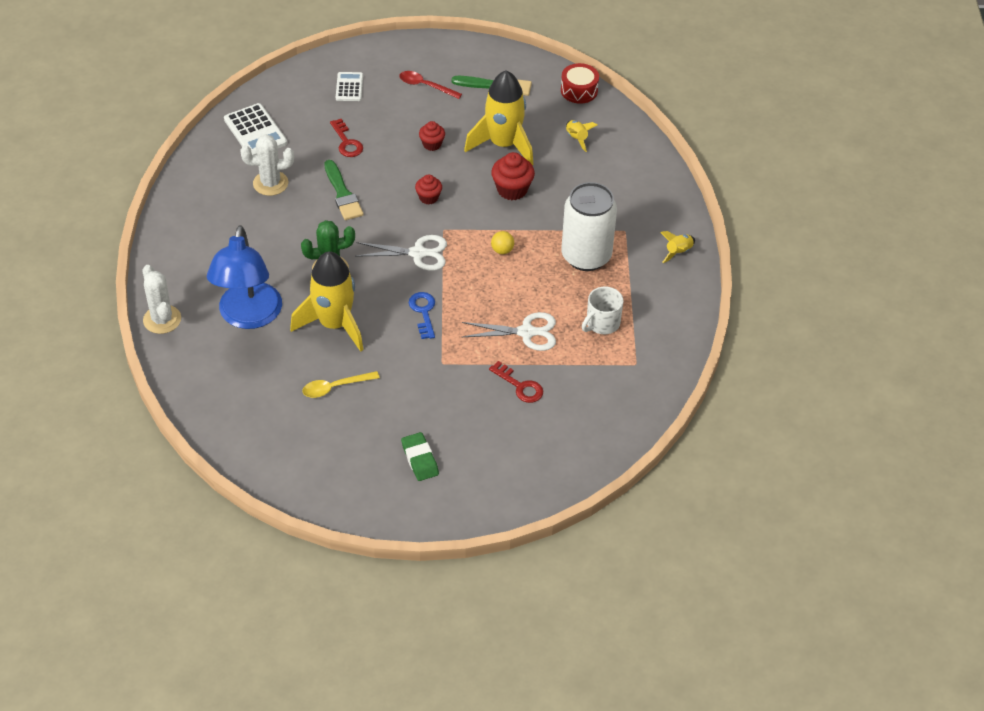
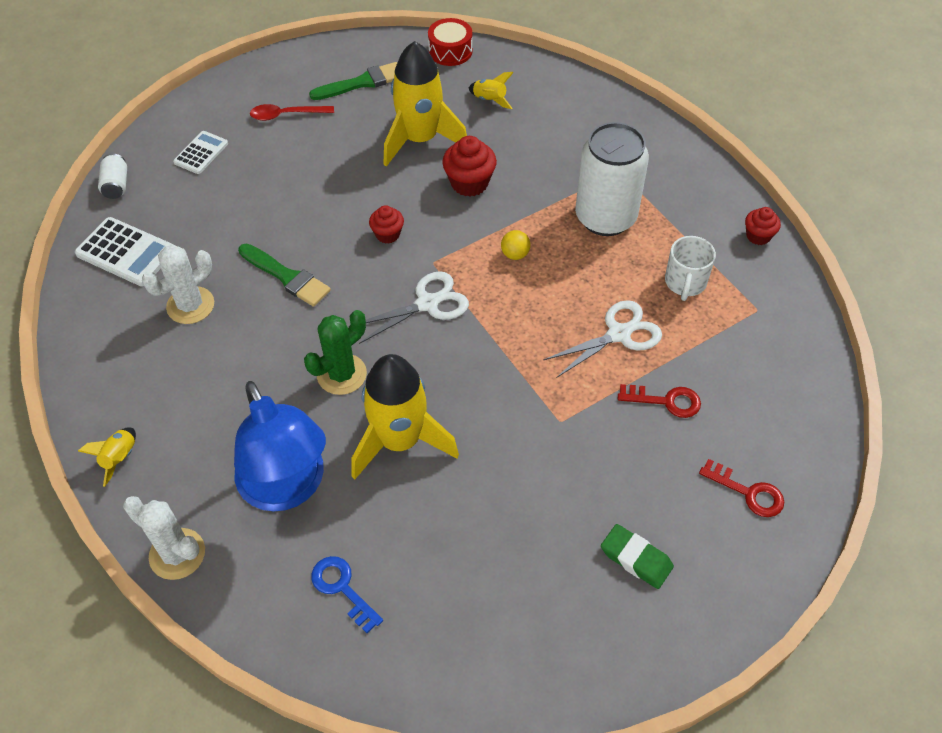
camera: 30 degrees left, 5 degrees up
yellow spoon [302,371,380,398] -> none
red key [330,119,363,157] -> red key moved to [699,459,784,517]
white calculator [336,72,363,101] -> white calculator turned 60 degrees clockwise [173,131,228,174]
blue key [409,292,435,339] -> blue key moved to [311,556,383,633]
red cupcake [419,121,445,151] -> red cupcake moved to [745,207,781,245]
yellow rocket [660,231,695,263] -> yellow rocket moved to [78,427,136,487]
none -> white can [98,154,127,199]

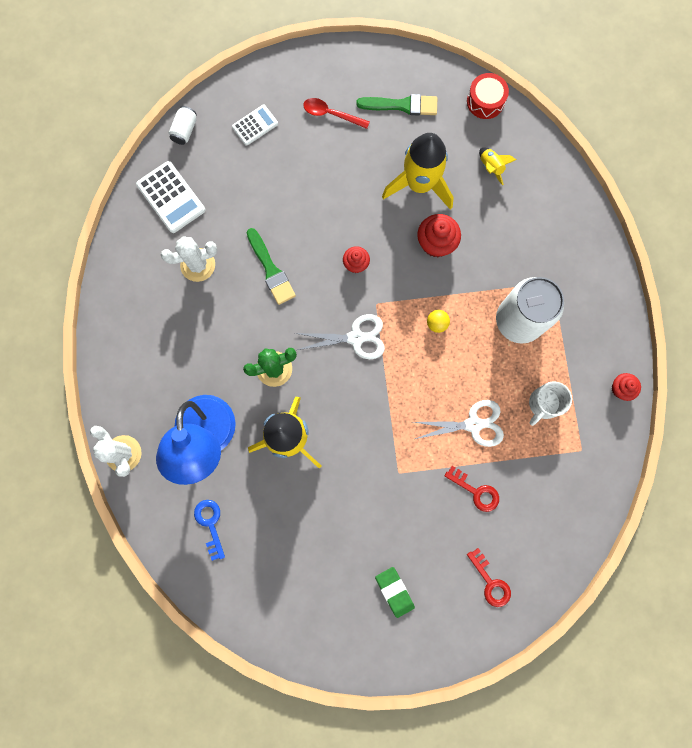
camera: 25 degrees right, 25 degrees up
yellow rocket [78,427,136,487] -> none

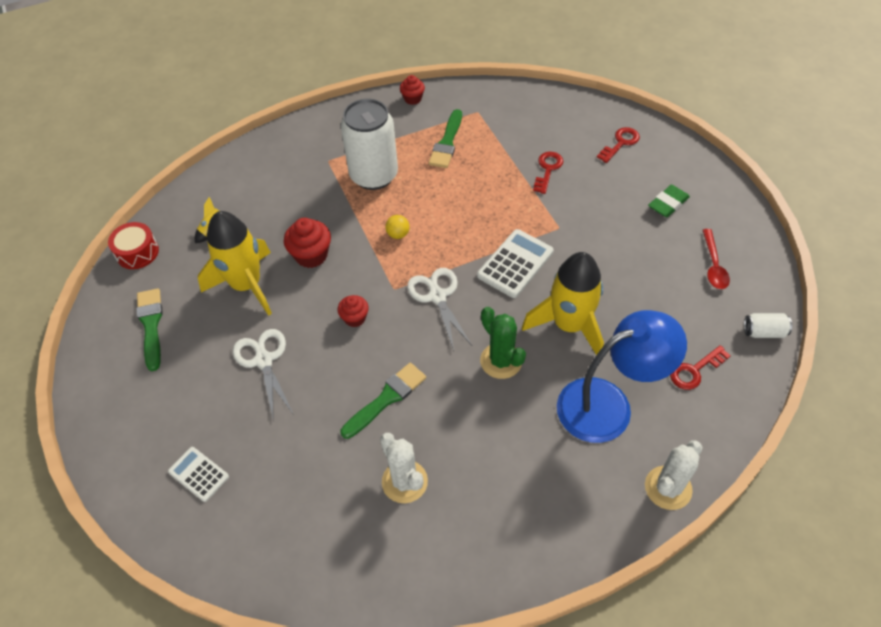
camera: 105 degrees left, 25 degrees down
white calculator [136,161,205,233] -> white calculator moved to [477,229,554,298]
white can [169,106,197,145] -> white can moved to [744,313,792,338]
blue key [194,500,225,561] -> red key [670,345,731,390]
red spoon [303,98,370,129] -> red spoon moved to [703,229,730,289]
white scissors [414,400,504,447] -> white scissors moved to [233,329,294,422]
white mug [529,381,572,426] -> green brush [429,109,462,168]

